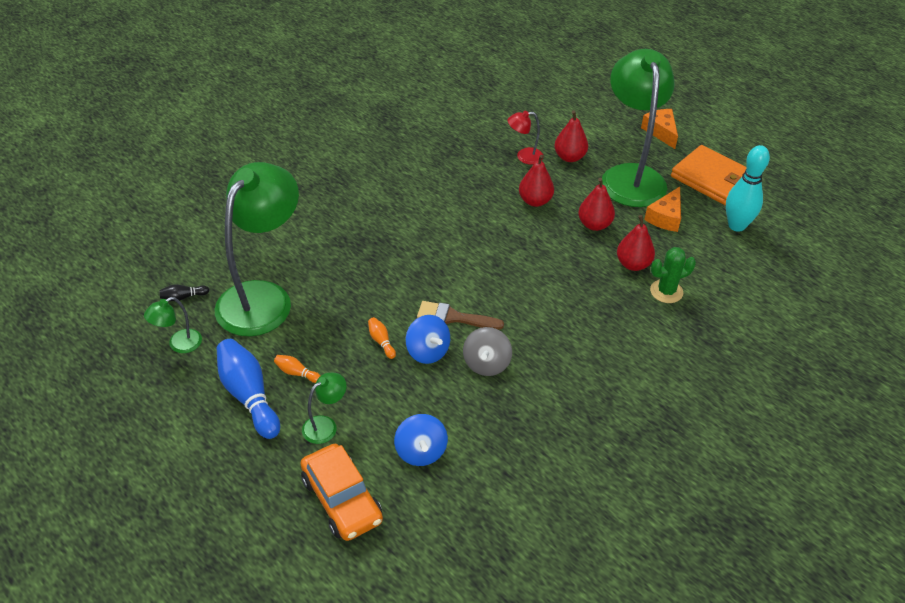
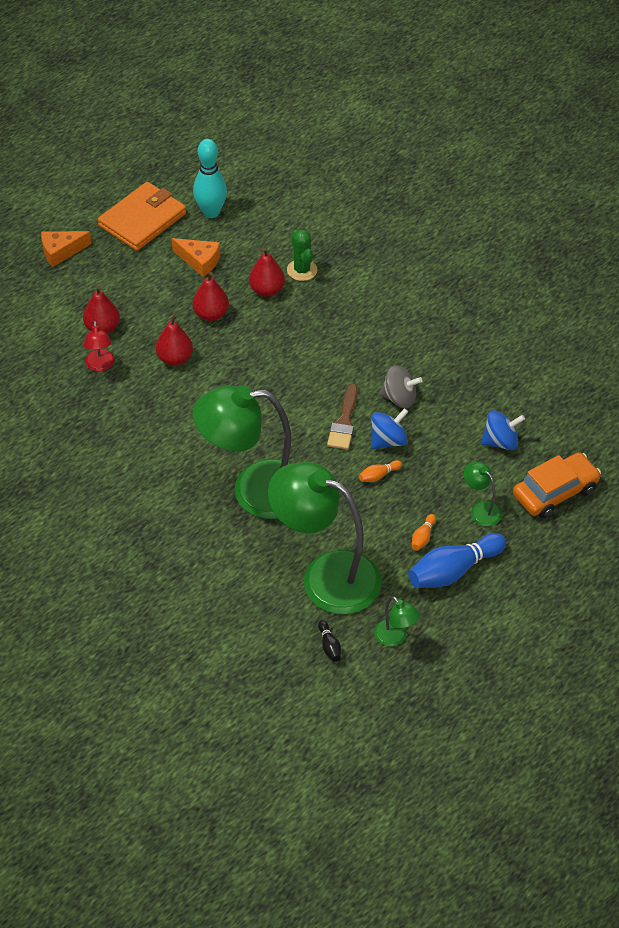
camera: 90 degrees left, 5 degrees up
green lamp [602,49,675,207] -> green lamp moved to [192,385,292,519]

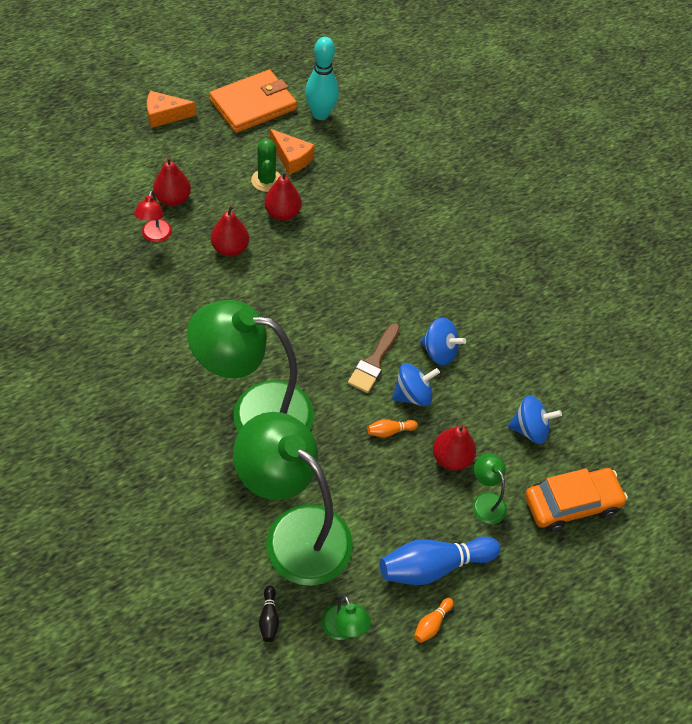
camera: 10 degrees right, 5 degrees up
red pear [249,248,285,297] -> red pear moved to [433,423,476,471]
green cactus [287,229,317,281] -> green cactus moved to [251,138,281,192]
grey spinning top [380,365,423,408] -> blue spinning top [420,317,466,365]
orange bowling pin [412,514,436,551] -> orange bowling pin moved to [414,598,454,643]

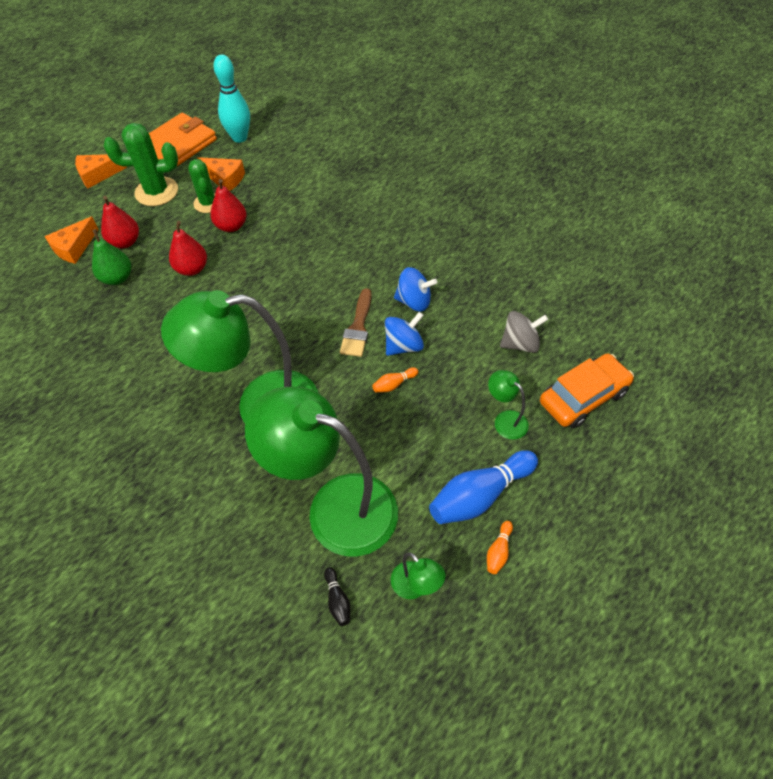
camera: 10 degrees left, 0 degrees up
red lamp [134,190,172,242] -> green pear [92,229,131,285]
red pear [433,423,476,471] -> none
blue spinning top [508,395,562,444] -> grey spinning top [500,311,548,353]
none -> orange cheese [44,217,99,264]
none -> green cactus [104,123,178,206]

